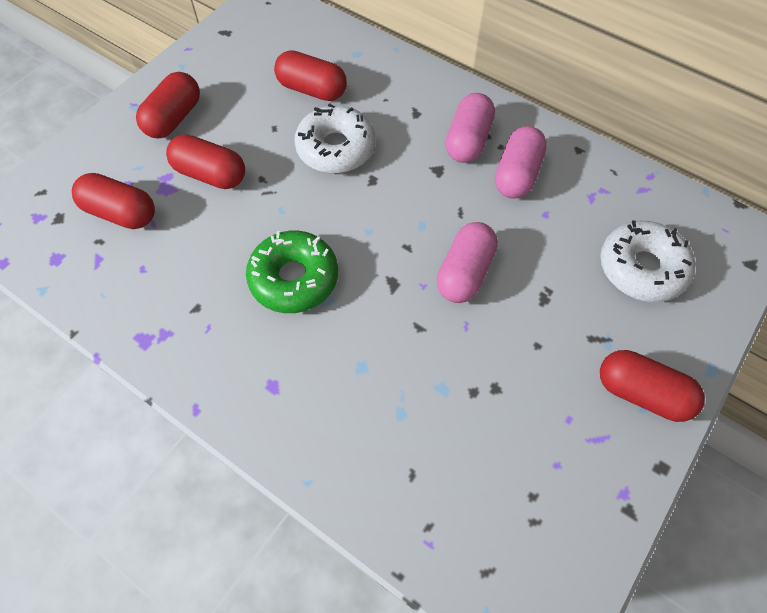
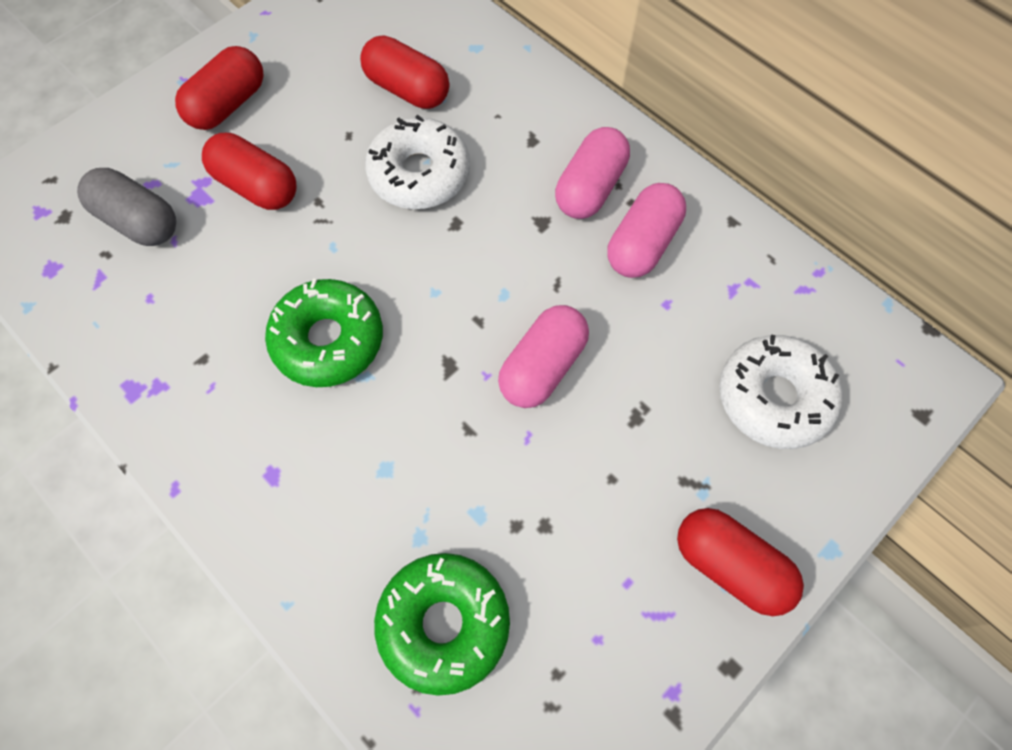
camera: 10 degrees right, 5 degrees up
red capsule [72,173,155,229] -> grey capsule [77,168,176,246]
none -> green donut [374,553,510,696]

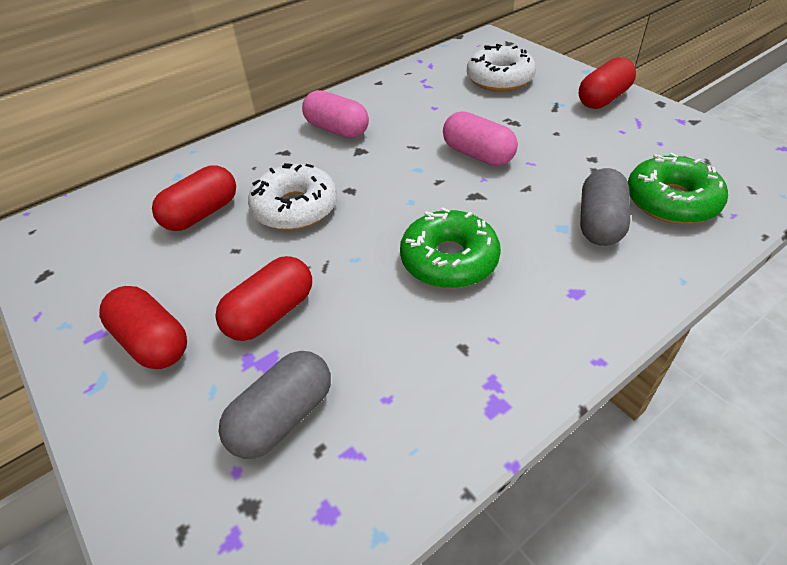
camera: 80 degrees left, 20 degrees down
pink capsule [607,183,686,278] -> none
none -> grey capsule [580,168,630,246]

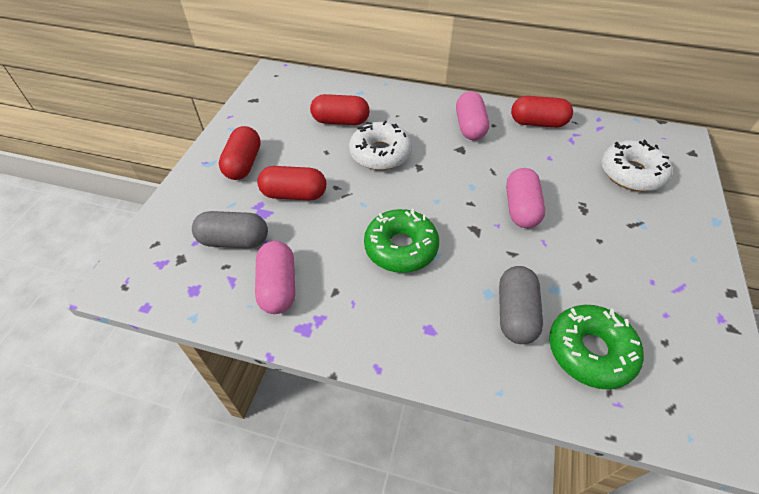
camera: 50 degrees right, 5 degrees up
red capsule [579,57,636,109] -> red capsule moved to [511,96,573,128]
grey capsule [580,168,630,246] -> grey capsule turned 60 degrees counterclockwise [499,266,543,344]
none -> pink capsule [255,241,295,314]

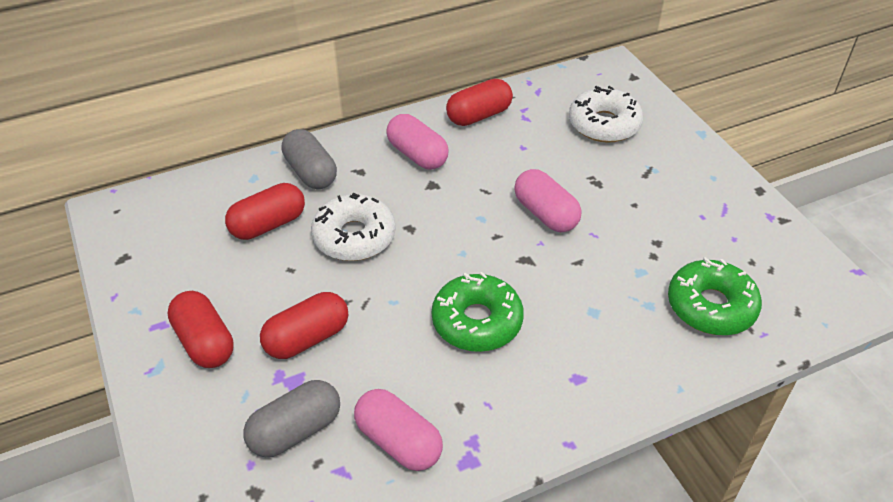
camera: 40 degrees left, 5 degrees down
grey capsule [499,266,543,344] -> grey capsule moved to [282,129,337,189]

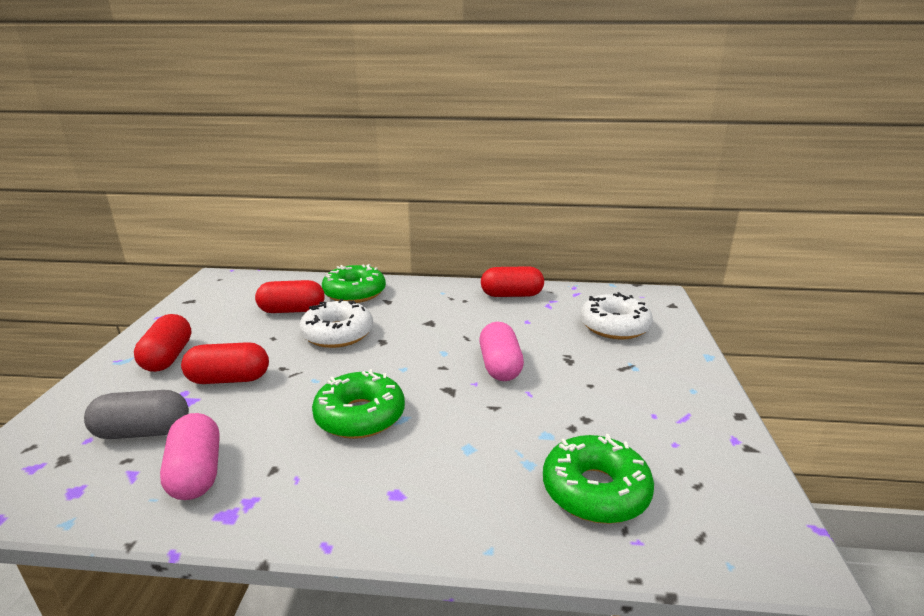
camera: 30 degrees right, 20 degrees down
grey capsule [282,129,337,189] -> green donut [322,264,386,303]
pink capsule [386,114,449,170] -> none

